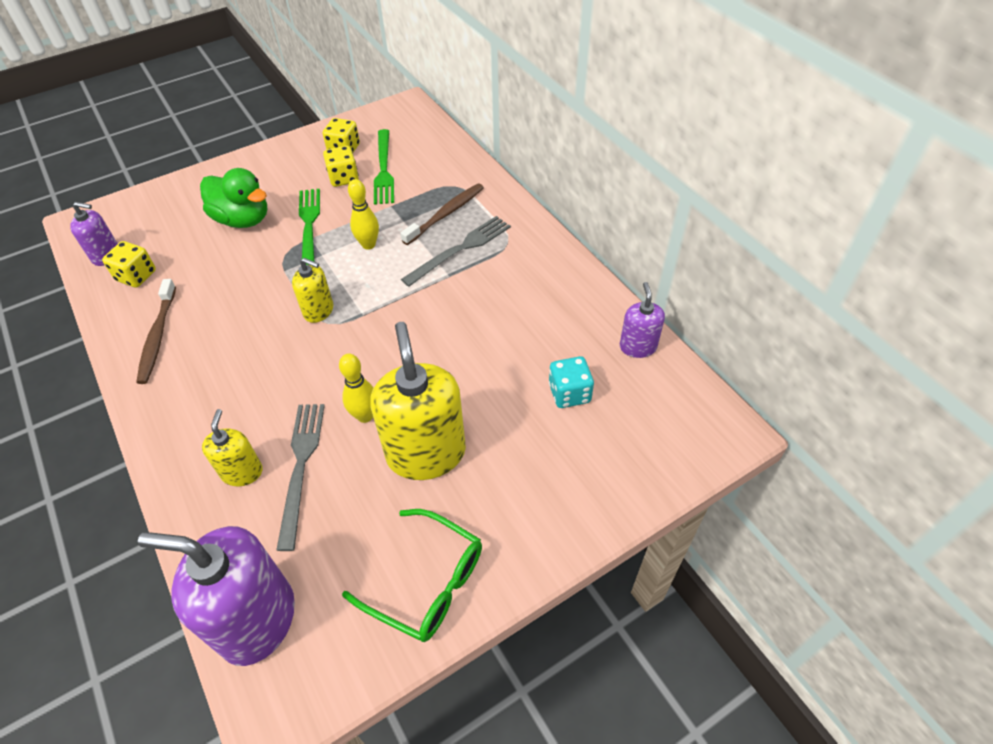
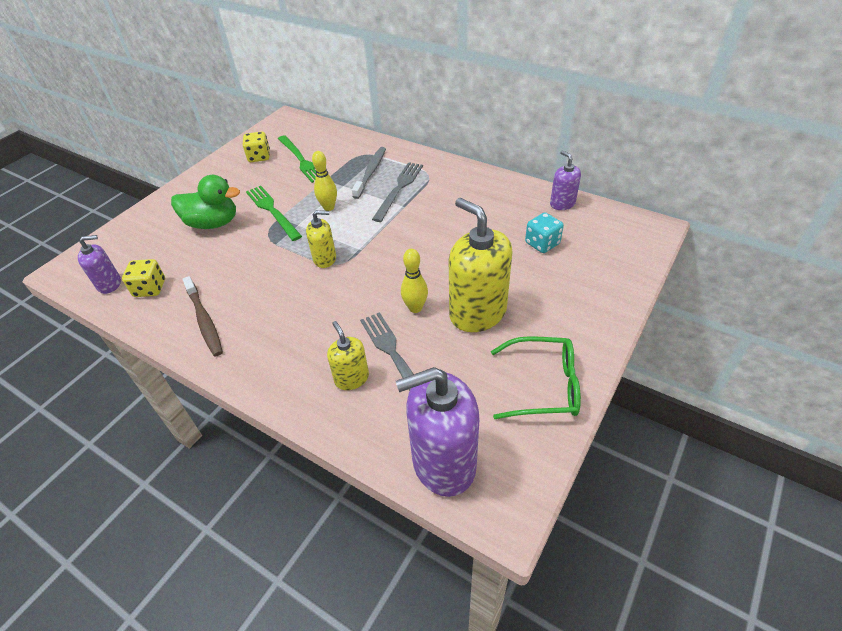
camera: 25 degrees left, 5 degrees down
yellow dice [323,146,359,187] -> none
brown toothbrush [401,183,484,245] -> grey toothbrush [352,147,386,199]

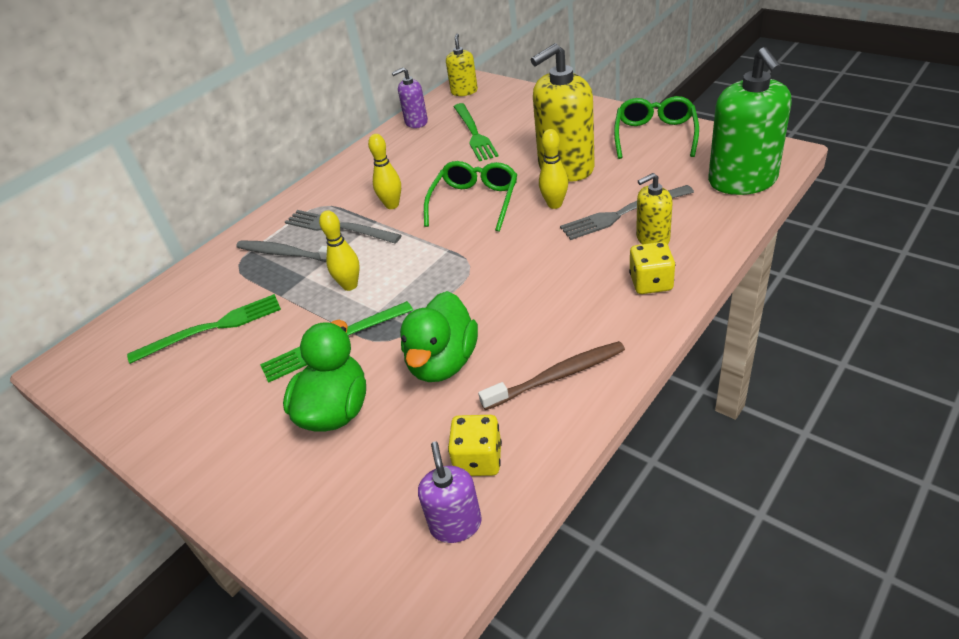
camera: 80 degrees left, 5 degrees down
yellow dice [243,132,270,162] -> yellow dice moved to [629,242,675,294]
yellow soap dispenser [306,210,336,268] -> yellow soap dispenser moved to [446,34,478,96]
purple soap dispenser [396,367,480,497] -> green soap dispenser [708,47,792,195]
turquoise dice [525,212,564,253] -> green fork [454,103,499,161]
none -> yellow bowling pin [368,134,401,209]
none -> green duck [400,291,478,382]
none -> green glasses [424,161,517,232]

